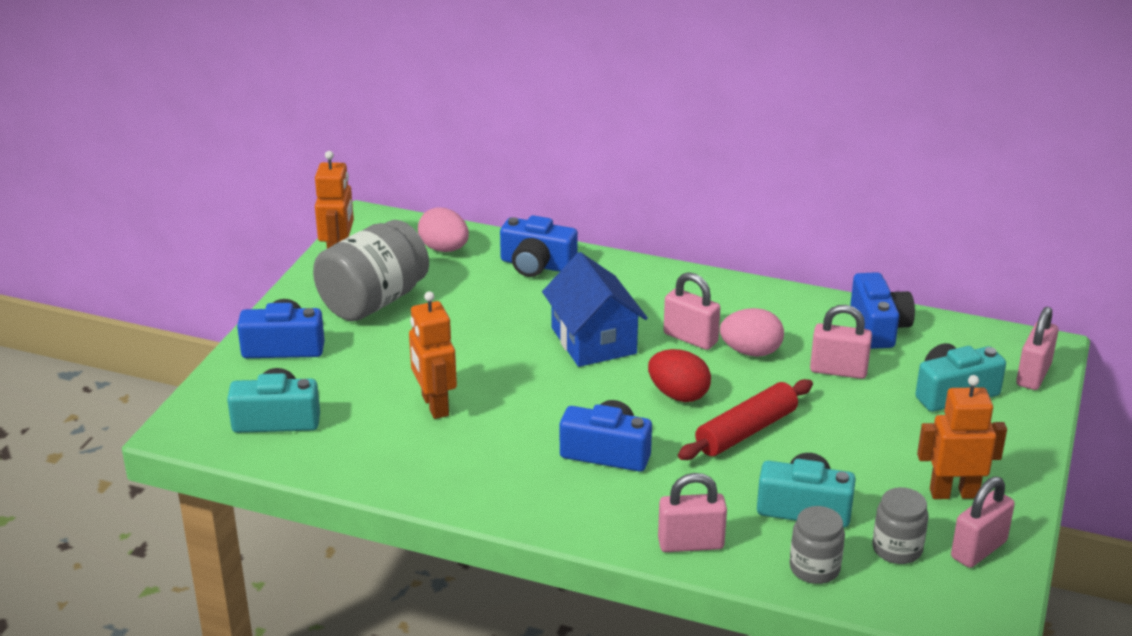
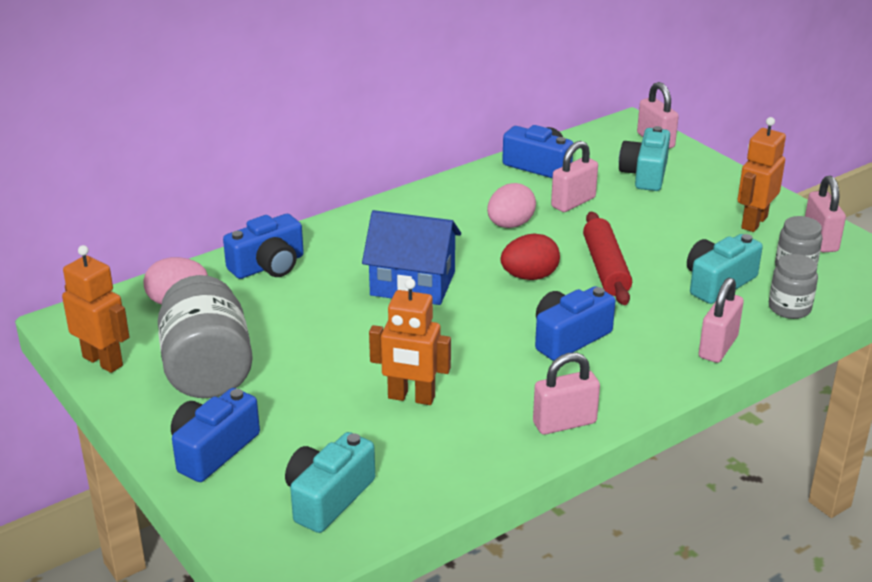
camera: 55 degrees left, 0 degrees up
pink padlock [663,272,720,350] -> pink padlock moved to [533,352,600,435]

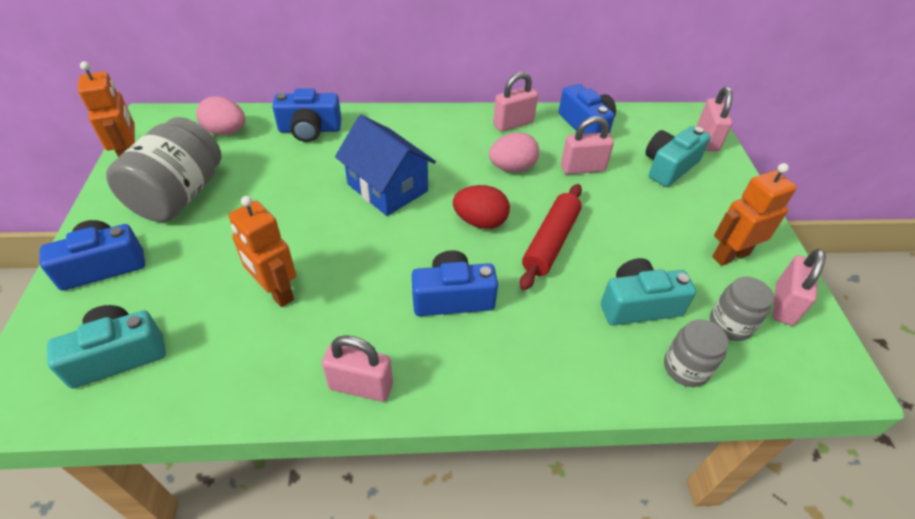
camera: 30 degrees right, 15 degrees up
pink padlock [698,278,744,363] -> pink padlock moved to [493,72,538,132]

